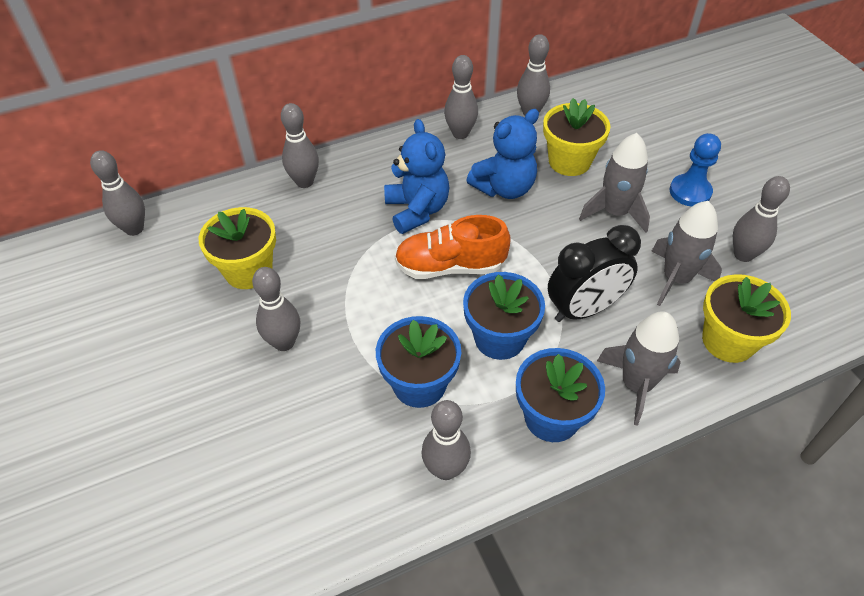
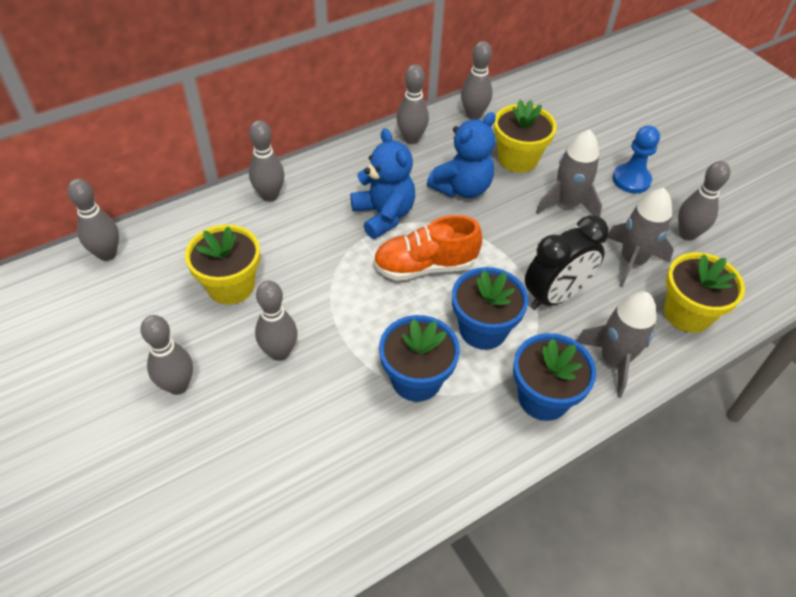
camera: 10 degrees left, 0 degrees up
grey bowling pin [421,400,471,480] -> grey bowling pin moved to [140,315,193,395]

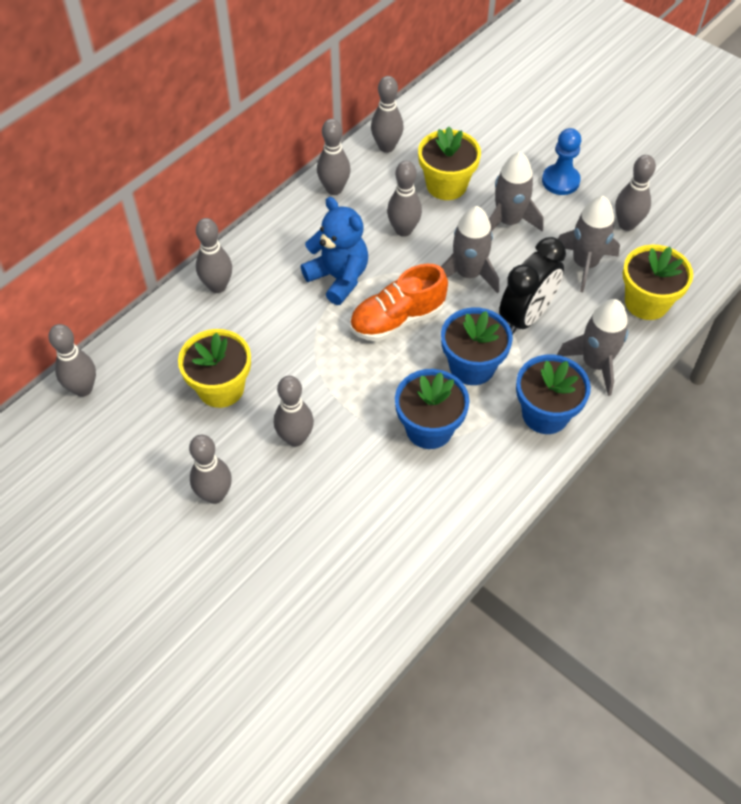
camera: 15 degrees left, 5 degrees up
blue teddy bear [427,112,496,198] -> grey bowling pin [387,161,422,237]
none -> grey rocket [441,206,499,293]

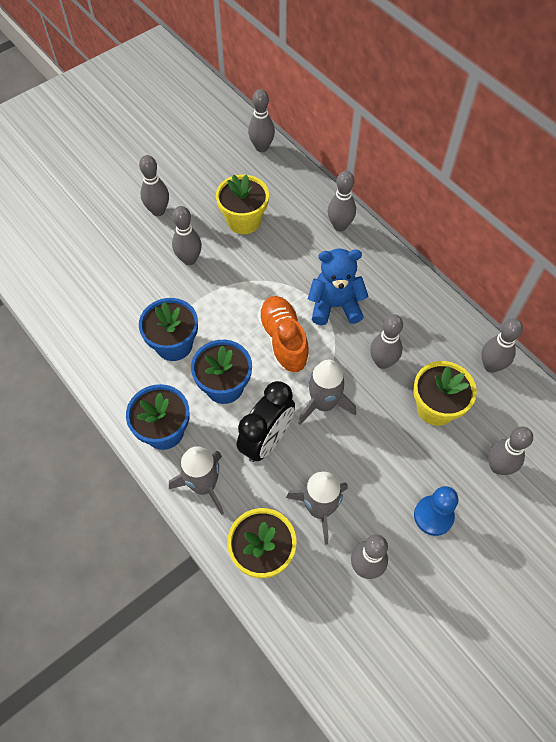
camera: 100 degrees right, 5 degrees up
blue teddy bear [301,197,368,305] -> blue teddy bear turned 150 degrees counterclockwise [308,248,369,325]
grey bowling pin [317,119,351,195] -> grey bowling pin moved to [488,426,533,475]
grey rocket [489,152,544,232] -> none
black clock [499,237,566,335] -> black clock turned 105 degrees counterclockwise [237,381,295,462]

